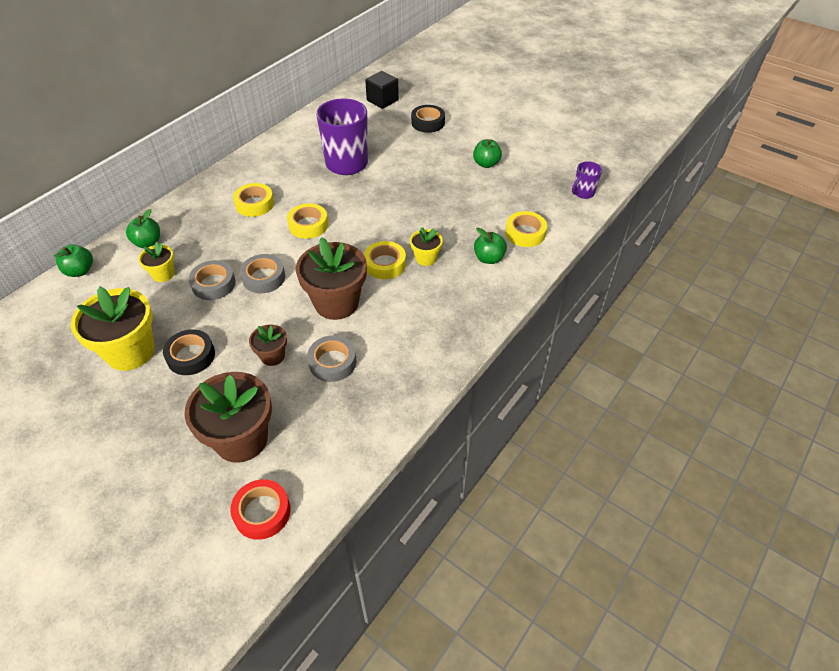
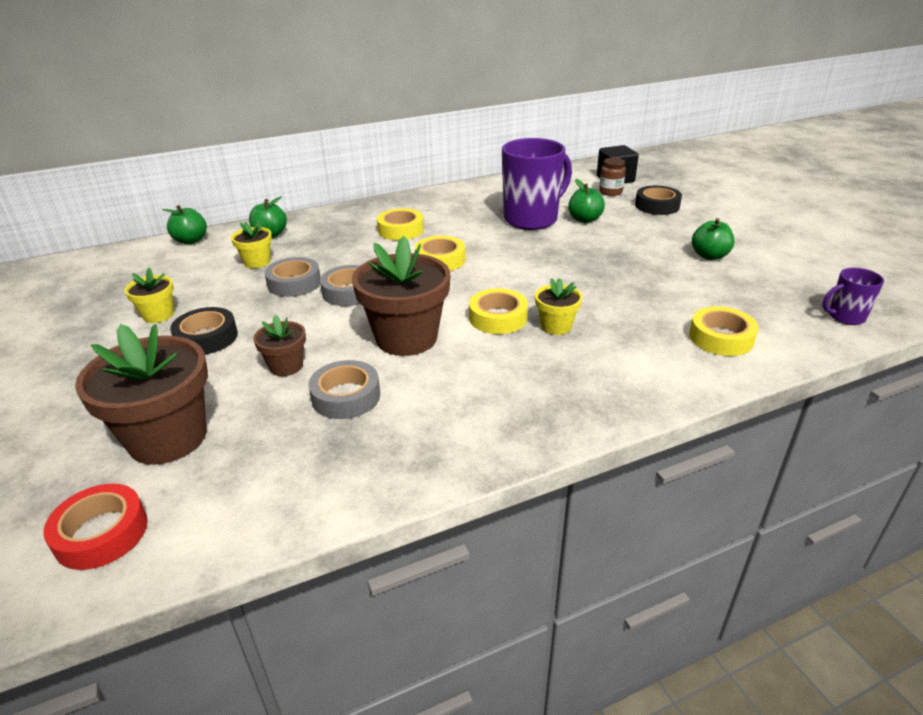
camera: 30 degrees right, 15 degrees down
yellow flower pot [71,287,155,371] -> yellow flower pot [124,268,174,323], size x0.51
green apple [474,228,507,264] -> green apple moved to [568,179,605,223]
none -> brown jar [599,158,626,196]

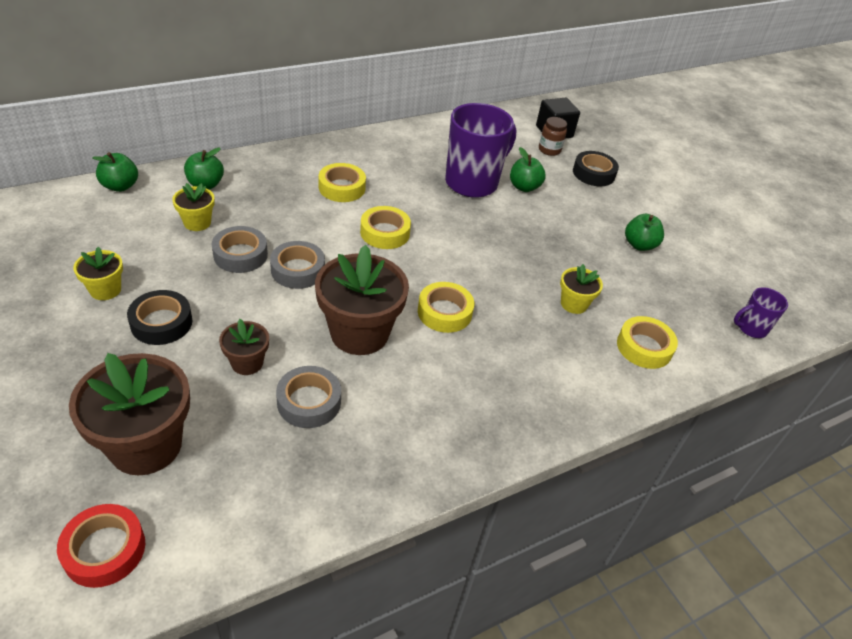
camera: 10 degrees left, 10 degrees up
yellow flower pot [535,278,583,335] -> yellow flower pot moved to [560,264,603,314]

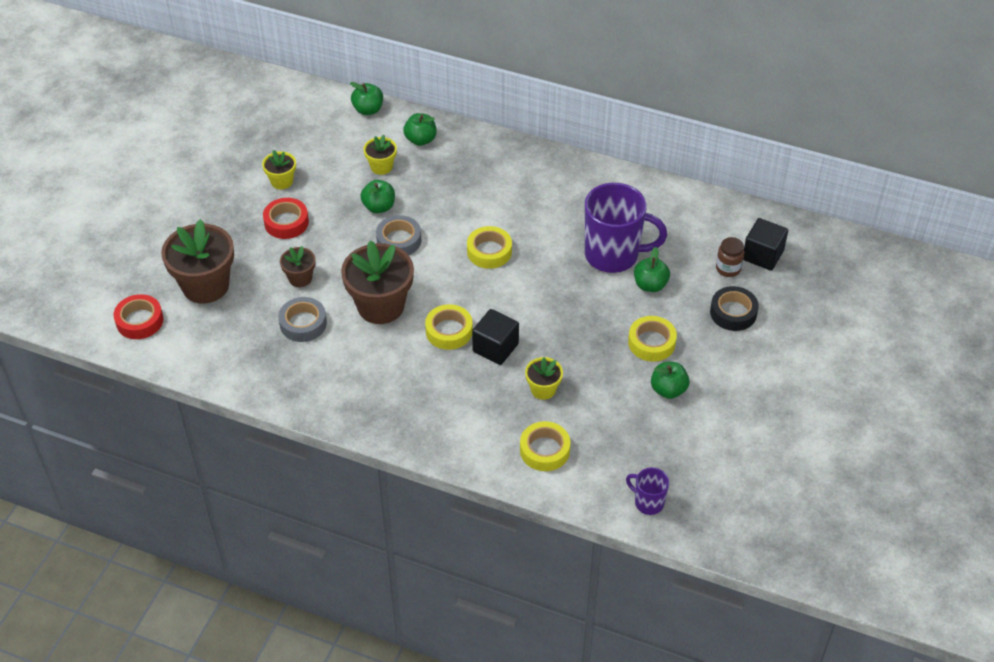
camera: 55 degrees right, 5 degrees up
black tape [127,290,192,345] -> red tape [263,198,309,239]
grey tape [212,226,268,273] -> green apple [360,180,395,213]
yellow tape [319,163,366,202] -> yellow tape moved to [628,316,677,362]
none -> black cube [472,309,519,365]

